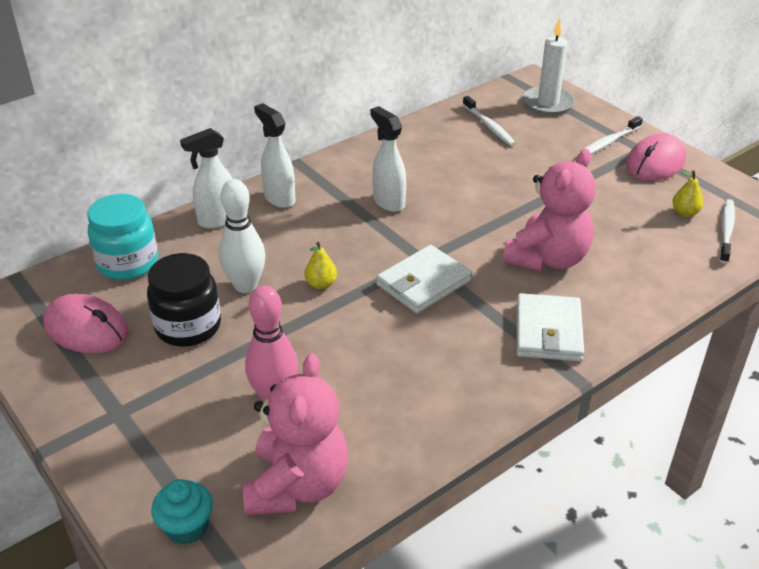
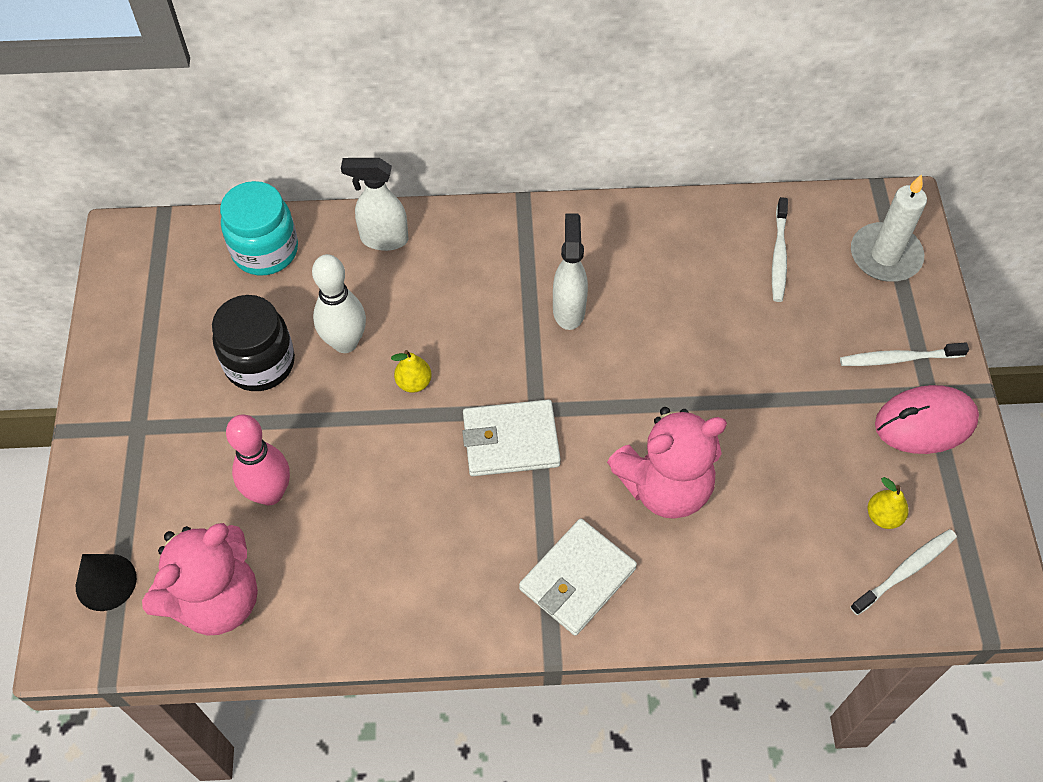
camera: 35 degrees right, 20 degrees up
pink mouse [43,293,129,353] -> none
turquoise cupcake [151,479,213,545] -> black cone [76,554,137,611]
white spray bottle [254,103,296,208] -> none

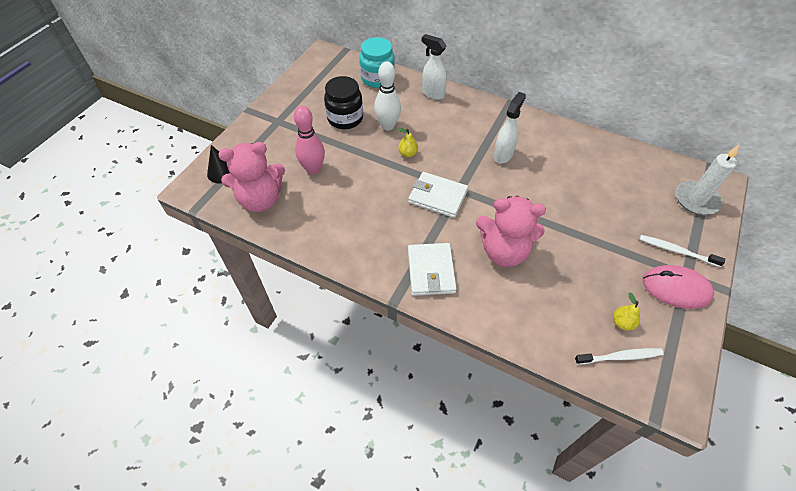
camera: 30 degrees right, 5 degrees down
white wallet [519,519,637,636] -> white wallet turned 75 degrees counterclockwise [408,243,457,296]
white toothbrush [772,197,788,302] -> none

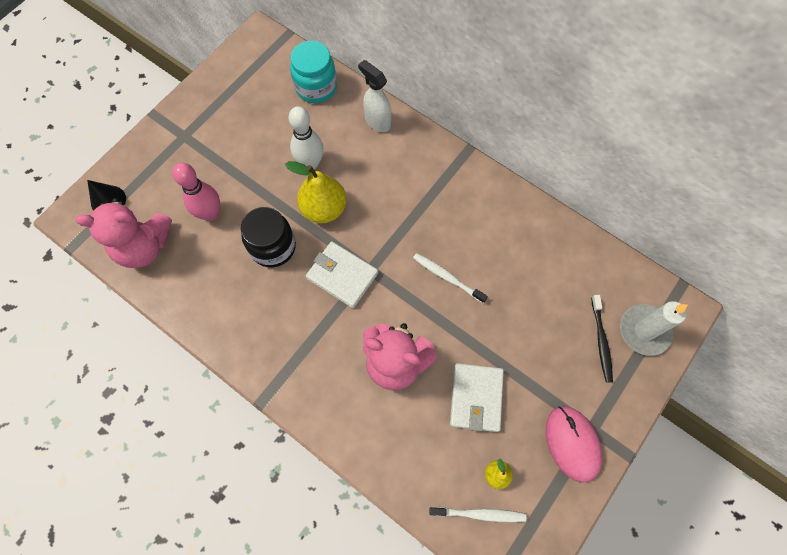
camera: 10 degrees right, 15 degrees up
black jar [324,76,363,129] -> black jar moved to [241,207,296,267]
yellow pear [398,128,418,158] -> yellow pear [285,161,346,223], size x2.04
white wallet [408,243,457,296] -> white wallet moved to [450,363,504,432]
white spray bottle [494,92,526,164] -> none
white toothbrush [639,235,725,267] -> white toothbrush moved to [413,253,488,303]
pink mouse [642,265,714,309] -> pink mouse turned 45 degrees clockwise [546,406,603,483]
none -> black toothbrush [591,295,613,383]

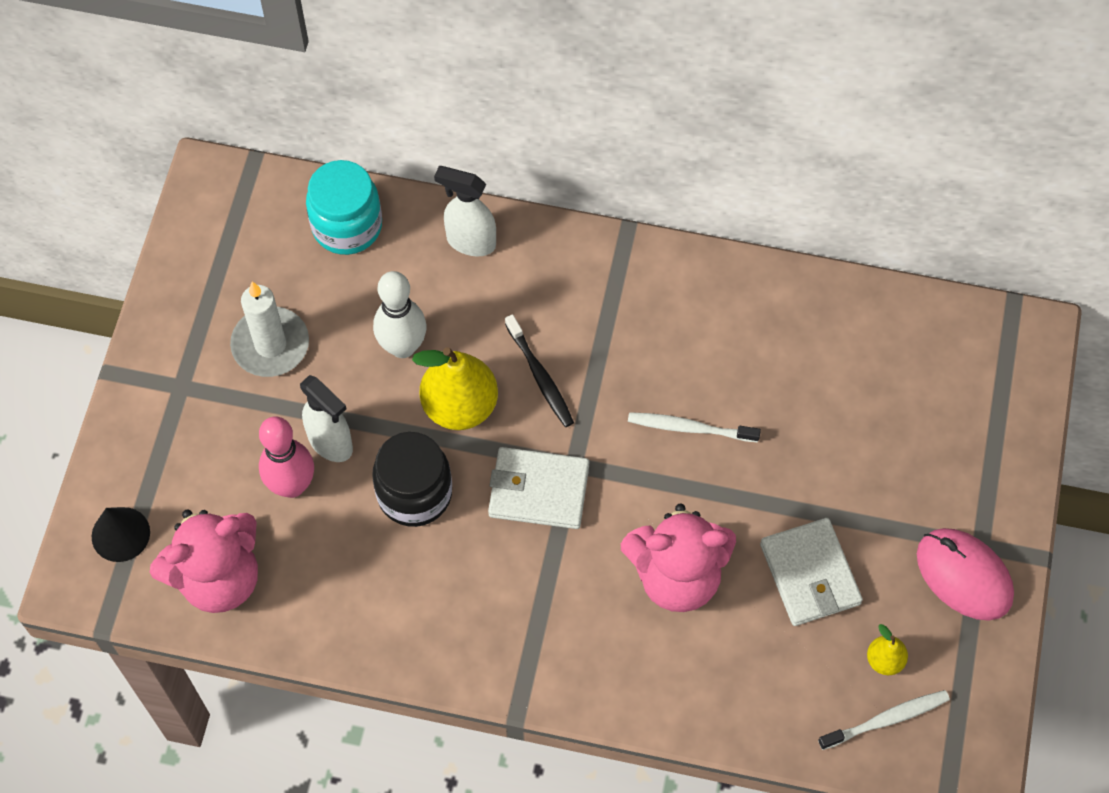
camera: 25 degrees left, 5 degrees down
black toothbrush [591,295,613,383] -> black toothbrush moved to [505,314,574,427]
white candle [620,301,687,356] -> white candle moved to [230,282,309,377]
none -> white spray bottle [300,375,353,462]

